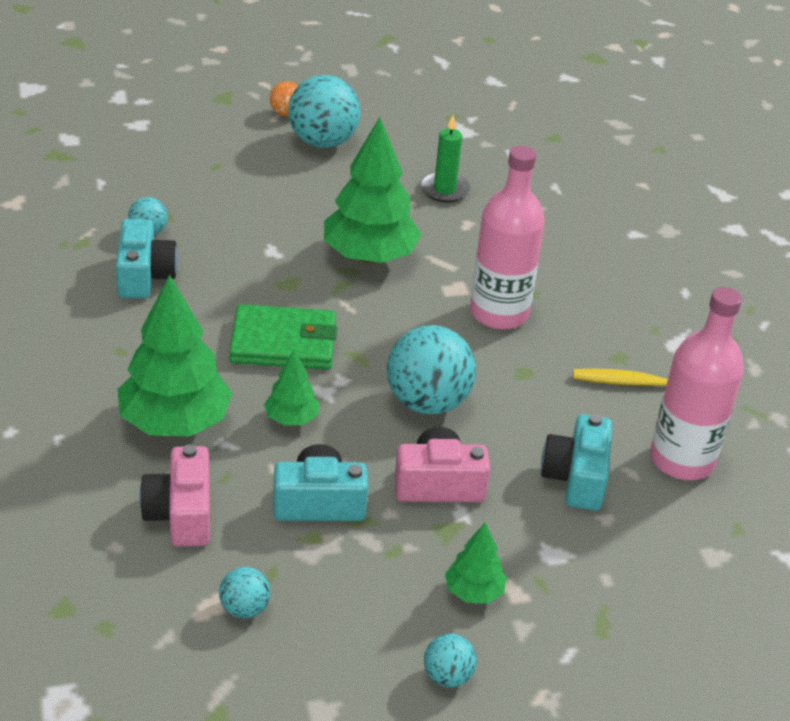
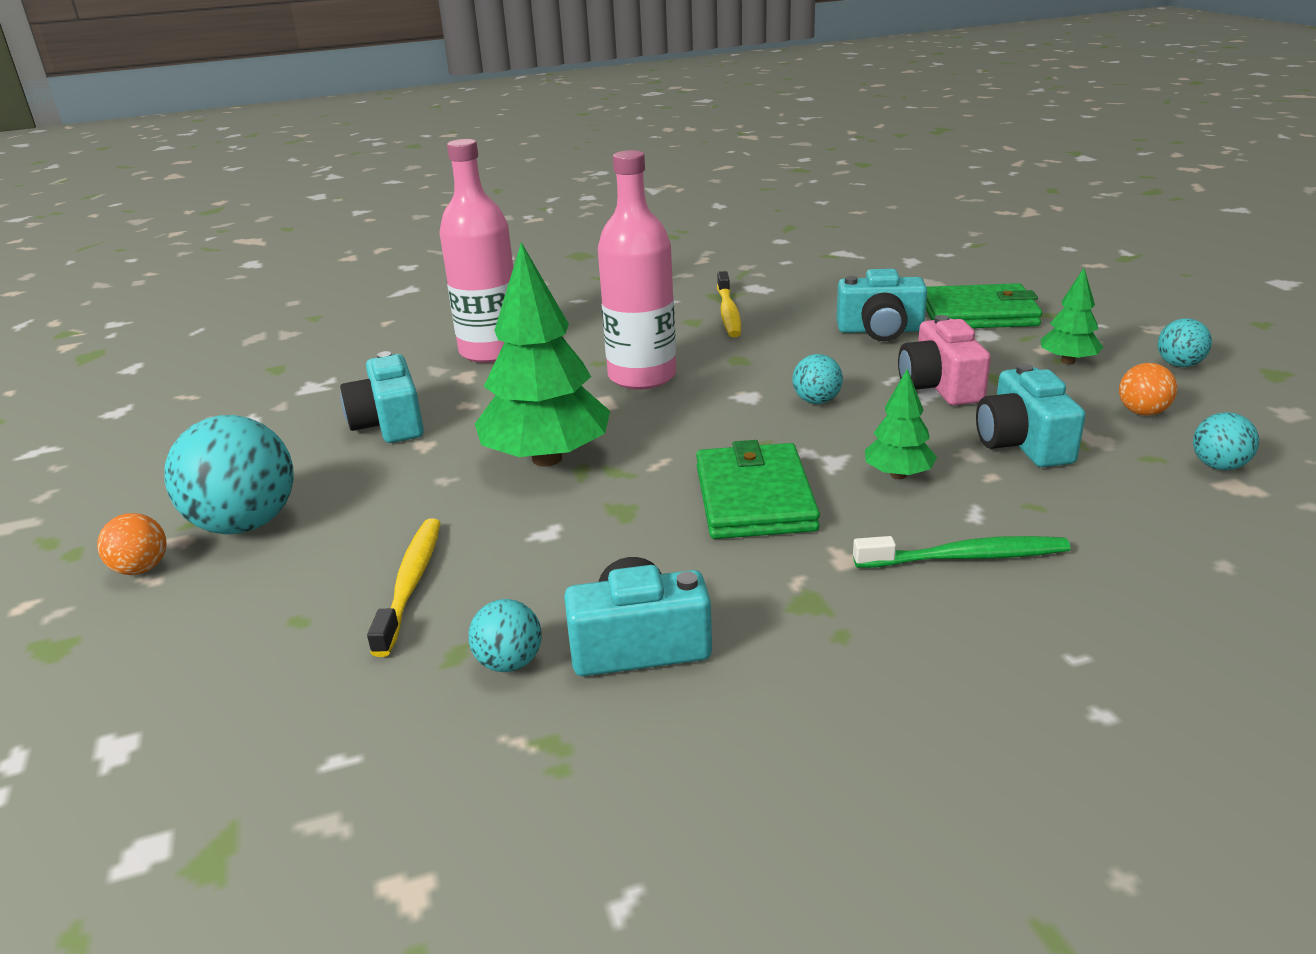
camera: 90 degrees left, 10 degrees down
green tree [117,274,232,436] -> green toothbrush [853,536,1070,568]
pink camera [140,444,210,547] -> none
turquoise ball [387,325,476,414] -> turquoise ball [792,354,843,404], size x0.50
green candle [420,115,471,203] -> turquoise camera [340,351,424,443]
pink bottle [650,287,744,480] -> pink bottle moved to [439,139,513,363]
none -> yellow toothbrush [367,518,441,657]
none -> green wallet [926,283,1042,328]
none -> orange ball [1119,363,1177,416]

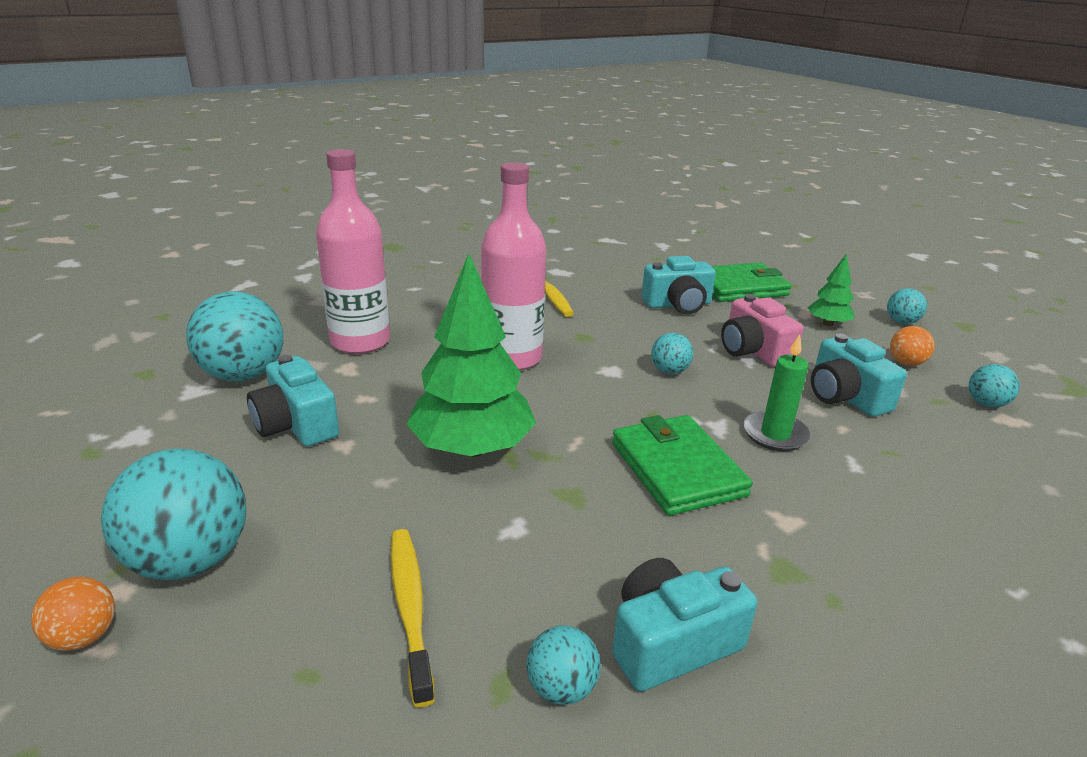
camera: 20 degrees left, 0 degrees up
green toothbrush [853,536,1070,568] -> none
green tree [865,369,937,479] -> green candle [743,334,811,451]
none -> turquoise ball [186,291,283,381]

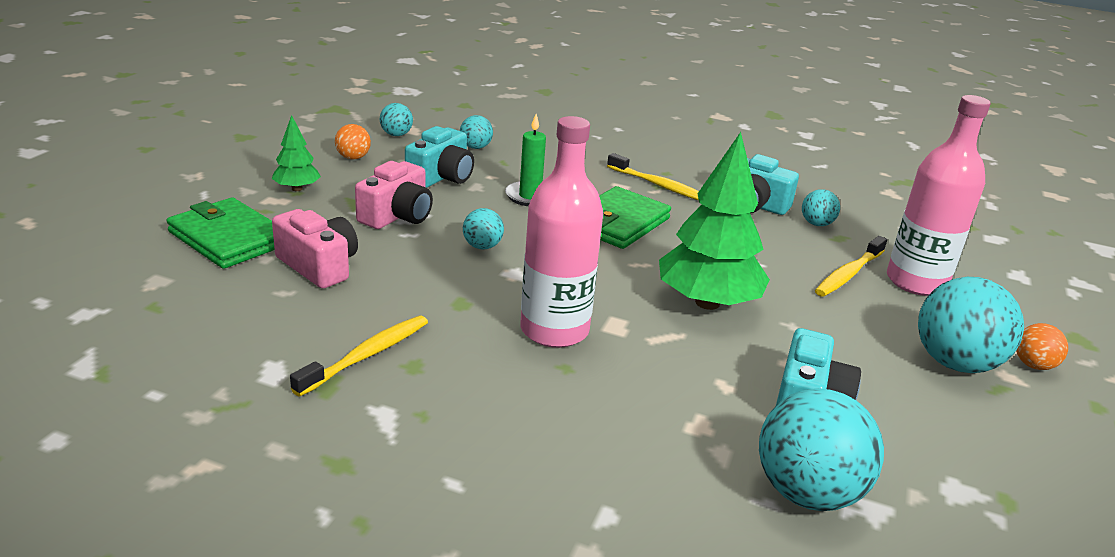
camera: 125 degrees left, 0 degrees up
pink bottle [316,149,390,354] -> pink bottle moved to [887,95,991,296]
turquoise camera [641,256,716,314] -> pink camera [272,209,358,289]
turquoise ball [887,288,927,324] -> turquoise ball moved to [460,115,493,149]
none -> yellow toothbrush [607,153,699,200]

